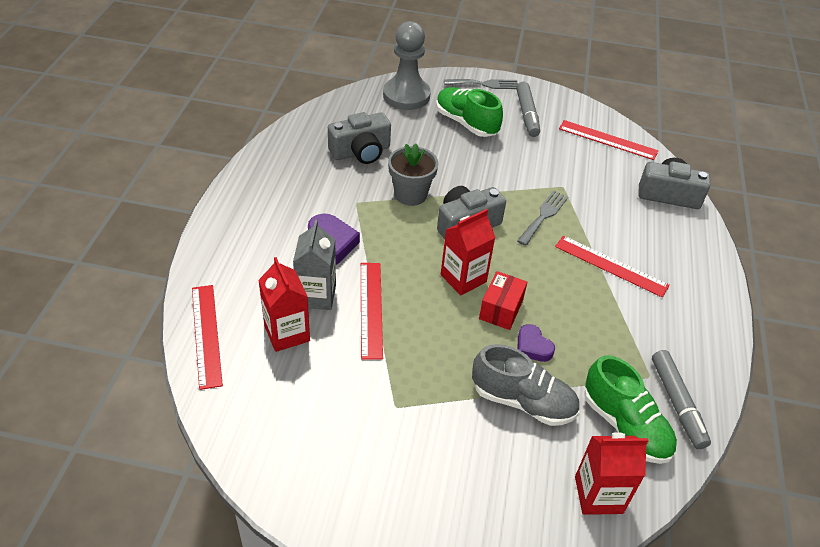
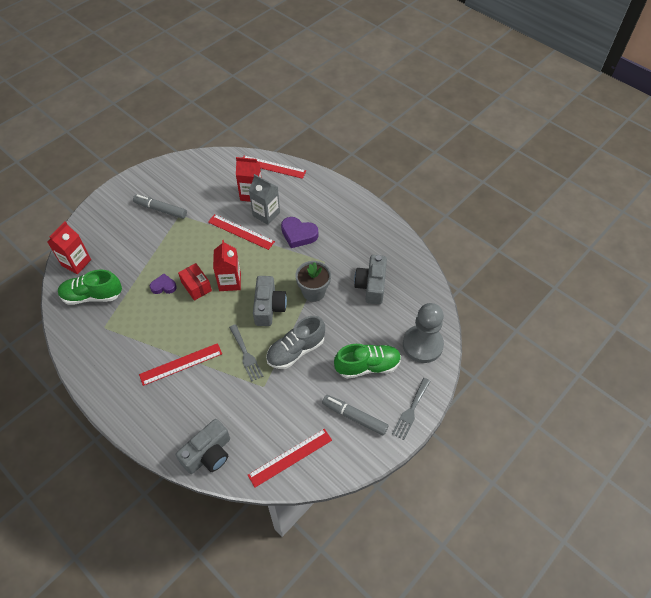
camera: 125 degrees right, 10 degrees up
grey shoe [472,344,580,426] -> grey shoe moved to [266,316,325,369]
grey marker [652,350,711,449] -> grey marker moved to [133,194,187,219]

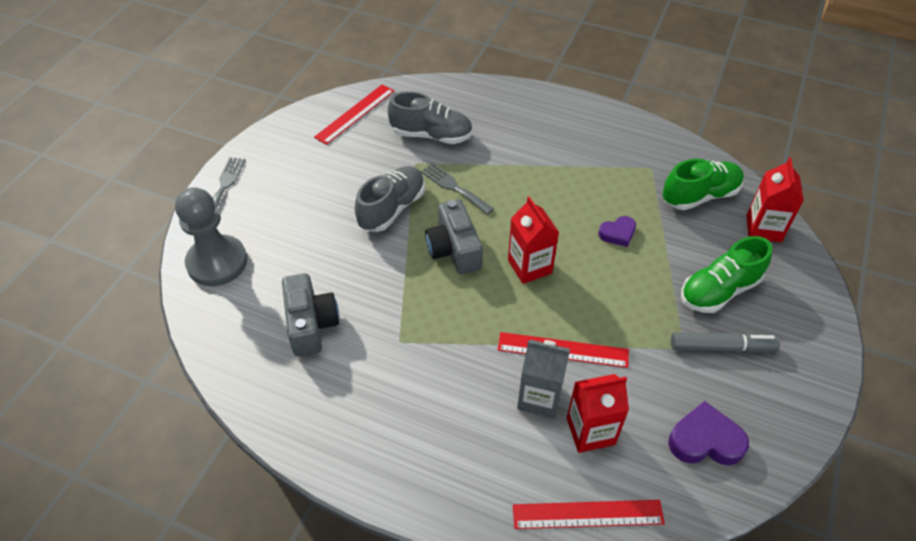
camera: 160 degrees right, 5 degrees down
red ruler [139,343,222,386] -> none
grey camera [176,419,230,474] -> none
red box [178,263,212,301] -> none
purple heart [281,217,318,248] -> purple heart moved to [668,401,749,465]
grey flower pot [295,261,331,302] -> none
grey marker [322,395,389,436] -> none
green shoe [334,344,401,379] -> green shoe moved to [681,236,772,313]
none -> grey shoe [388,91,473,144]

